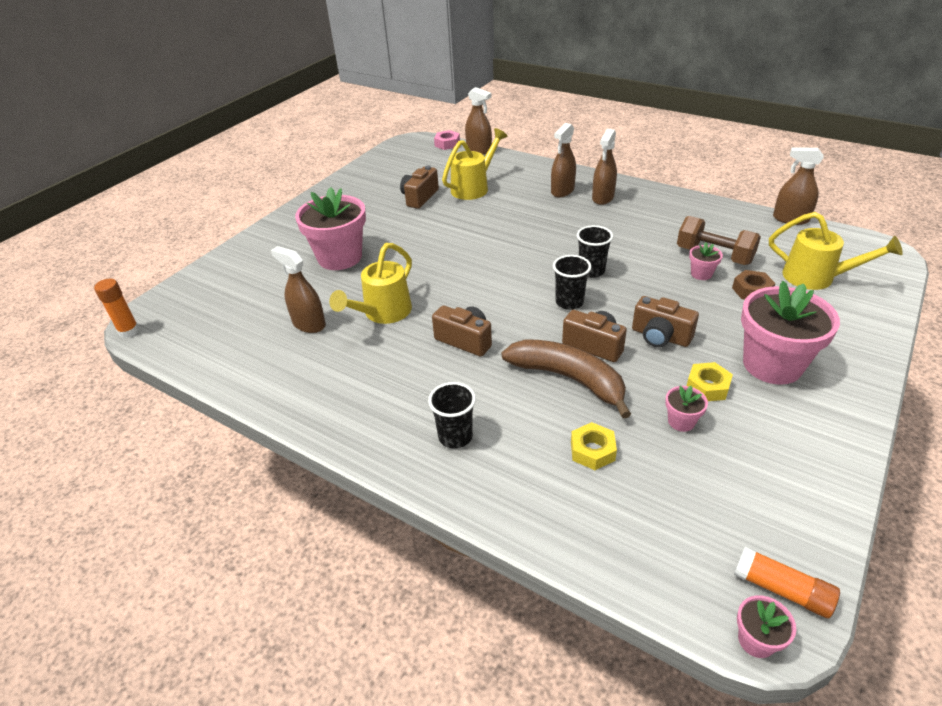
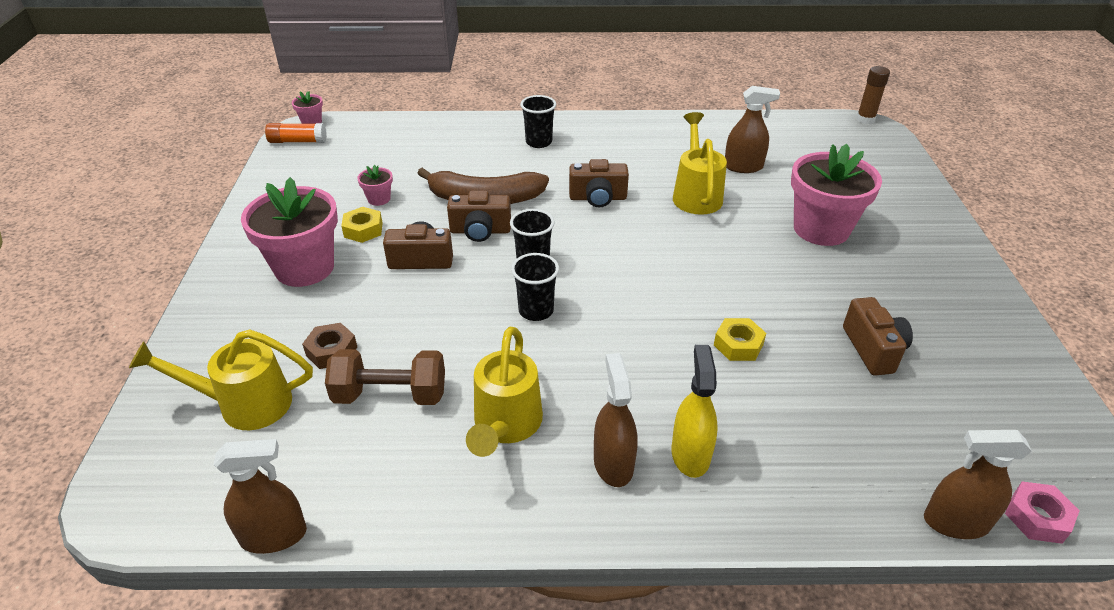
camera: 145 degrees right, 0 degrees up
orange glue stick [94,279,139,338] -> brown glue stick [856,66,890,124]
yellow watering can [442,128,508,200] -> yellow watering can moved to [466,327,543,457]
brown spray bottle [551,123,576,197] -> yellow spray bottle [671,345,718,478]
yellow nut [571,422,617,470] -> yellow nut moved to [714,318,766,361]
pink flower pot [689,242,723,280] -> none

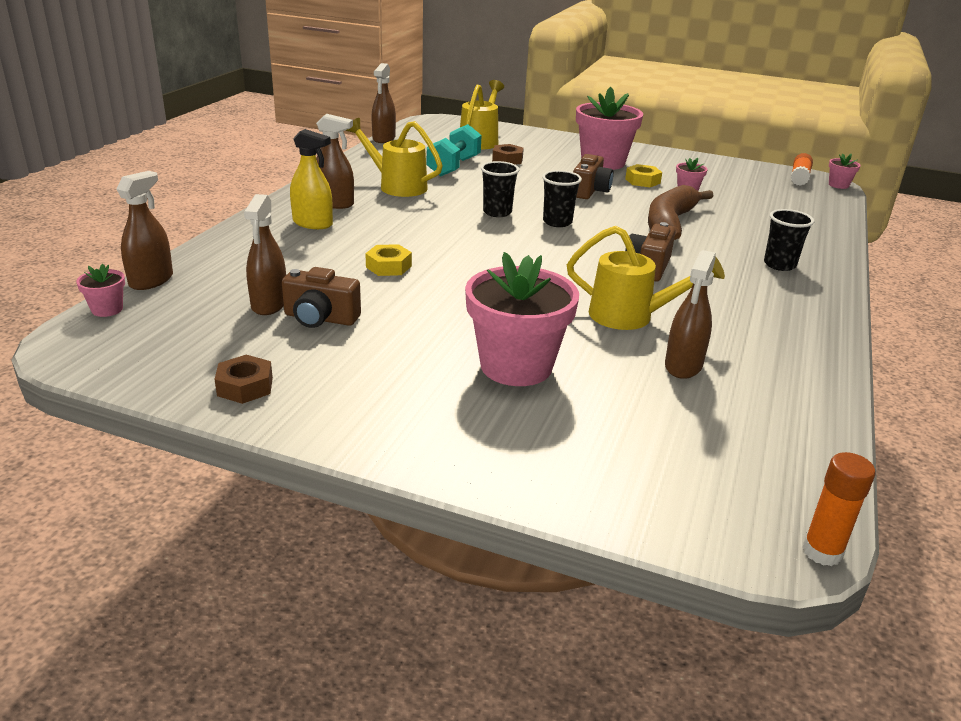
camera: 110 degrees right, 10 degrees down
brown dumbbell [325,349,445,405] -> turquoise dumbbell [427,124,482,176]
brown camera [447,191,511,242] -> none
brown glue stick [856,66,890,124] -> orange glue stick [802,452,875,566]
pink nut [1005,481,1080,544] -> pink flower pot [76,264,125,317]
none -> brown nut [215,355,273,404]
none -> brown spray bottle [244,194,286,315]

